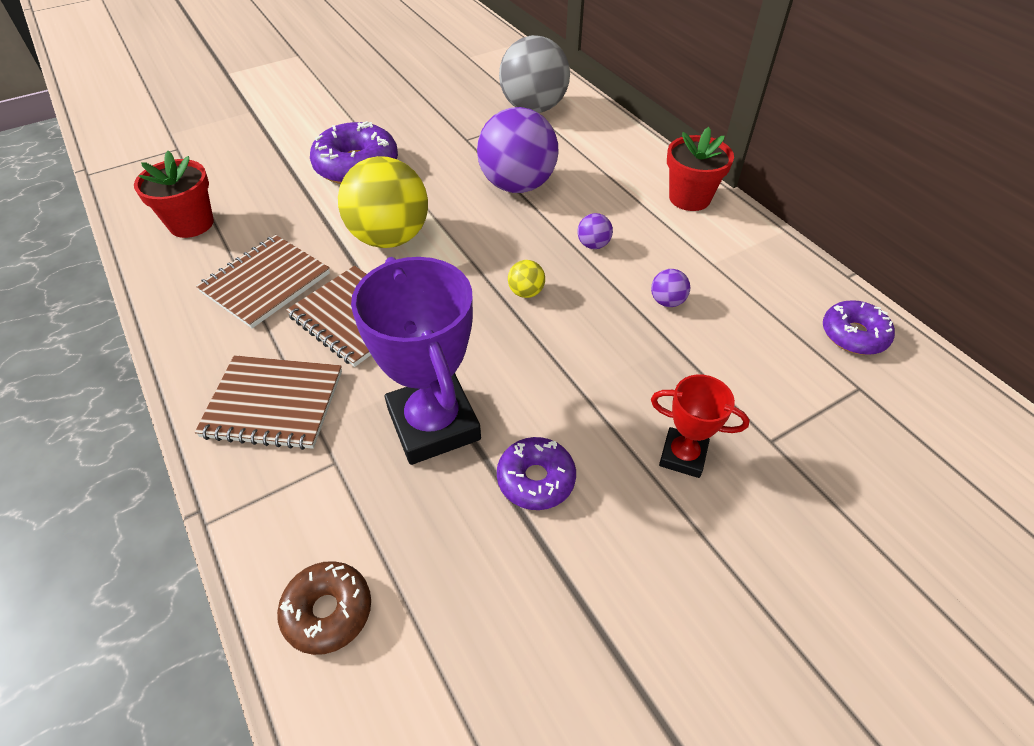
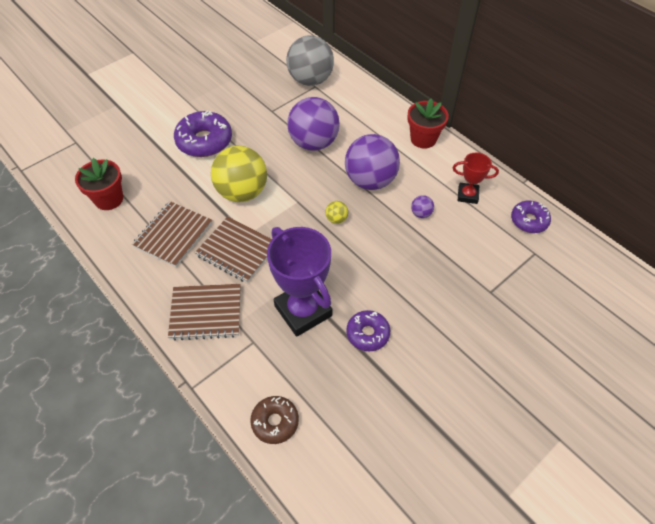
camera: 10 degrees left, 5 degrees up
purple ball [577,213,613,249] -> purple ball [345,134,400,190], size x2.46
red trophy [651,375,750,478] -> red trophy moved to [453,152,499,204]

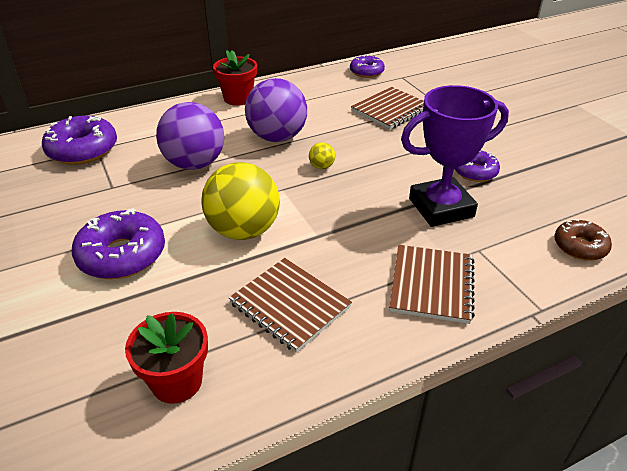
camera: 75 degrees left, 15 degrees down
brown notebook [195,216,272,283] -> brown notebook moved to [351,87,424,130]
grey ball [286,36,334,86] -> purple donut [42,115,117,165]
purple ball [411,195,434,218] -> none
red trophy [453,152,499,204] -> none

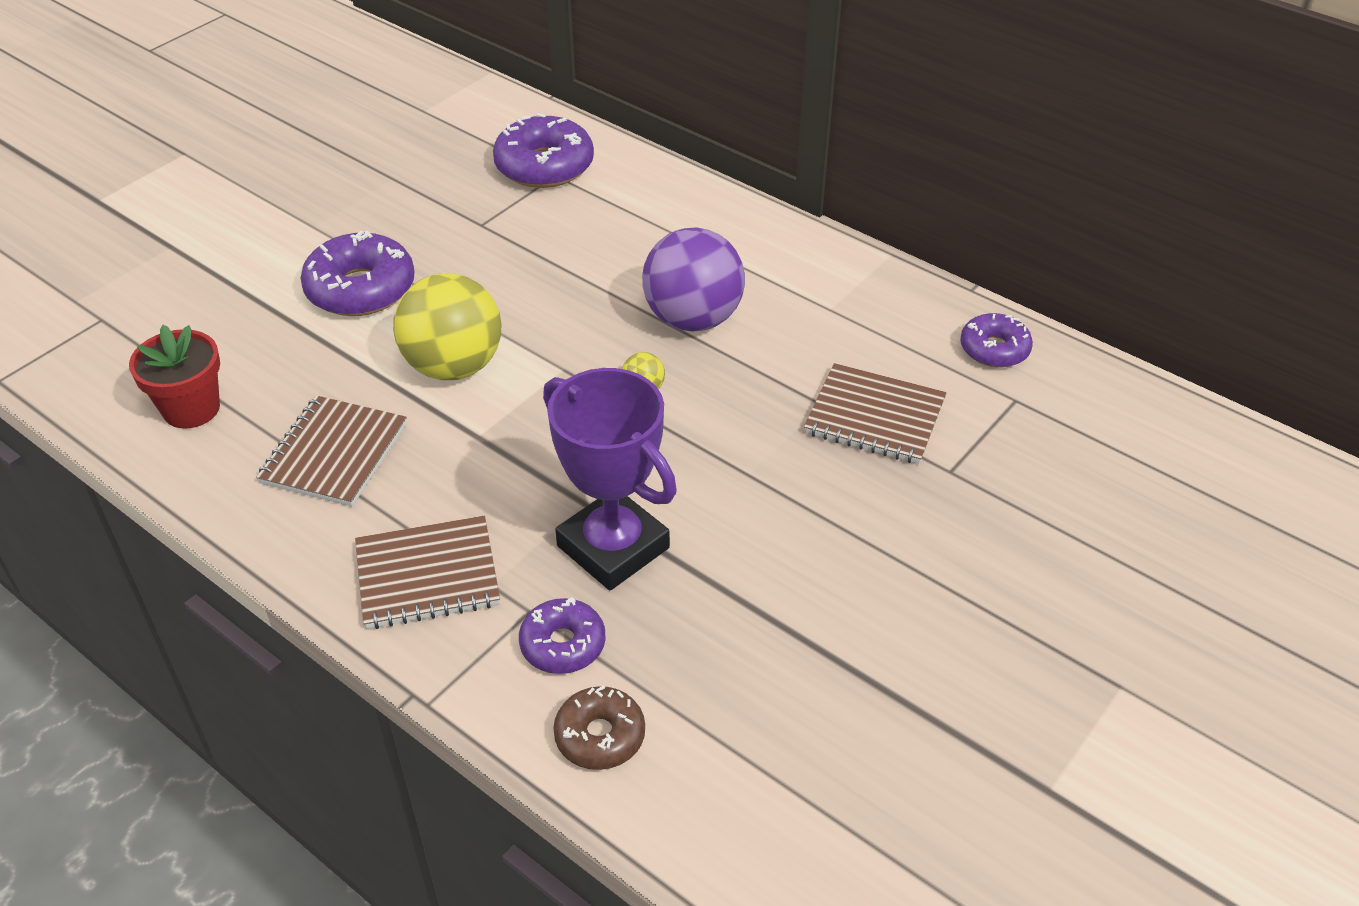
camera: 65 degrees right, 5 degrees up
purple ball [156,102,224,170] -> none
red flower pot [213,50,257,106] -> none
purple donut [454,150,500,182] -> purple donut moved to [519,597,606,674]

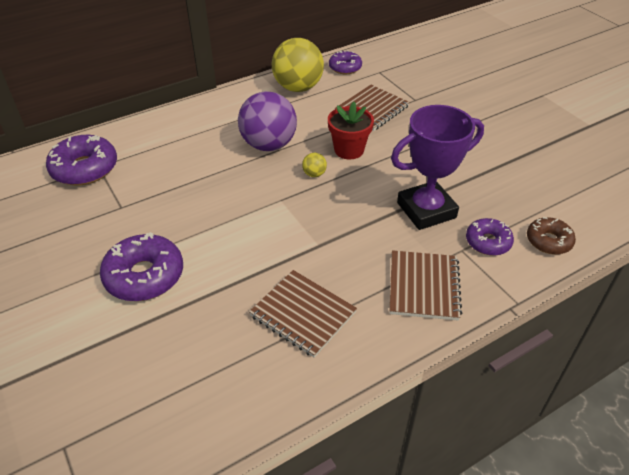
camera: 70 degrees left, 0 degrees up
red flower pot [129,325,220,429] -> red flower pot moved to [328,102,374,159]
yellow ball [393,273,502,380] -> yellow ball moved to [272,38,324,92]

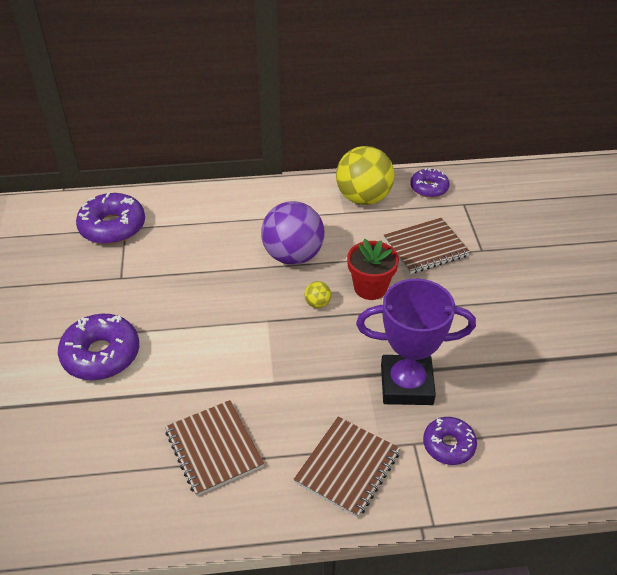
camera: 25 degrees right, 0 degrees up
brown donut [527,217,576,255] -> none

